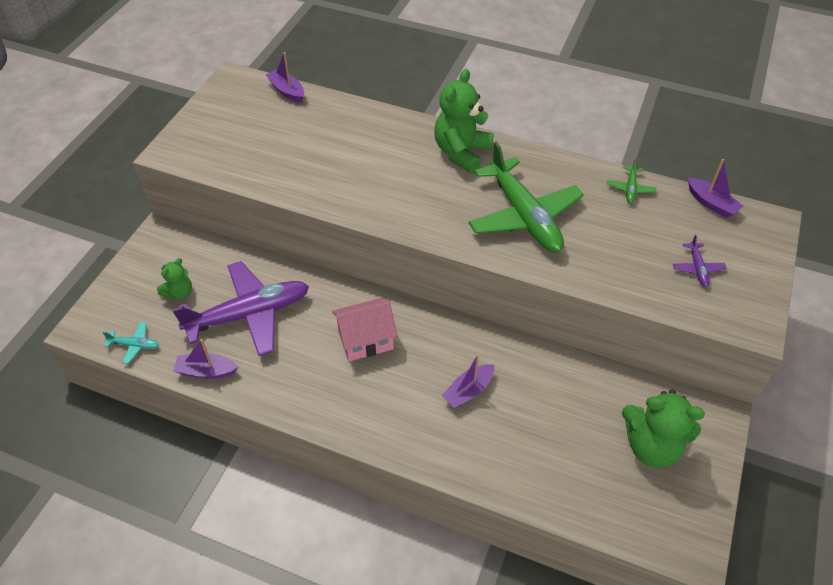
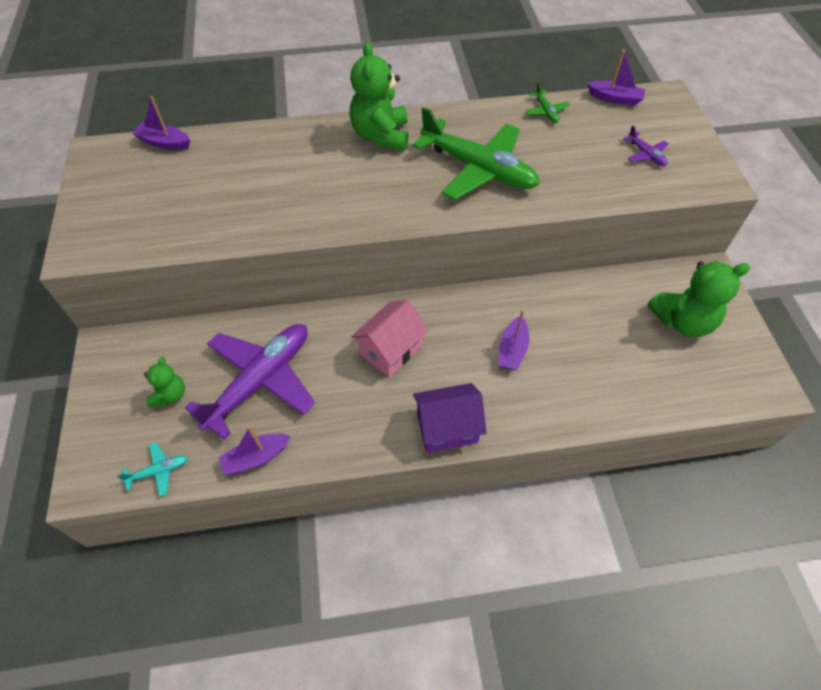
camera: 30 degrees left, 5 degrees up
none -> purple house [413,383,487,453]

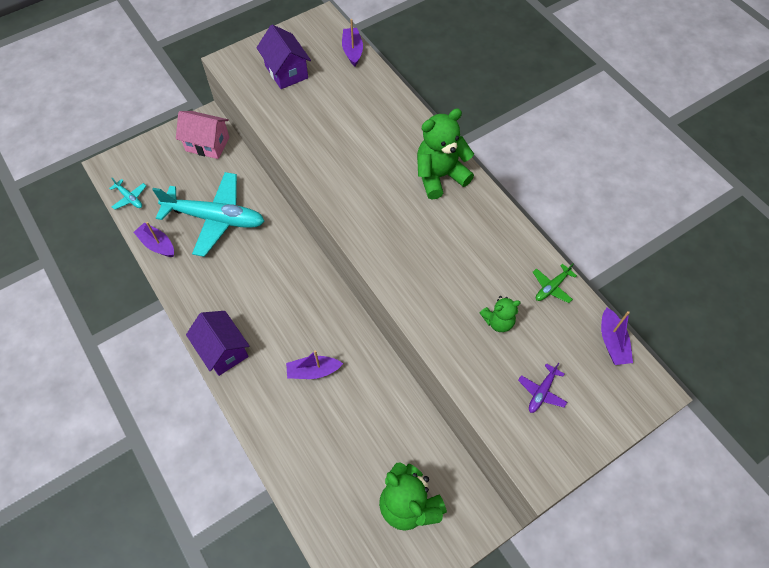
camera: 65 degrees right, 5 degrees up
green teddy bear [144,357,185,407] -> green teddy bear moved to [480,296,521,332]
purple plane [185,324,315,440] -> turquoise plane [152,172,265,257]
pink house [351,300,429,377] -> pink house moved to [176,111,229,159]
green plane [412,107,540,200] -> none
none -> purple house [256,25,311,89]

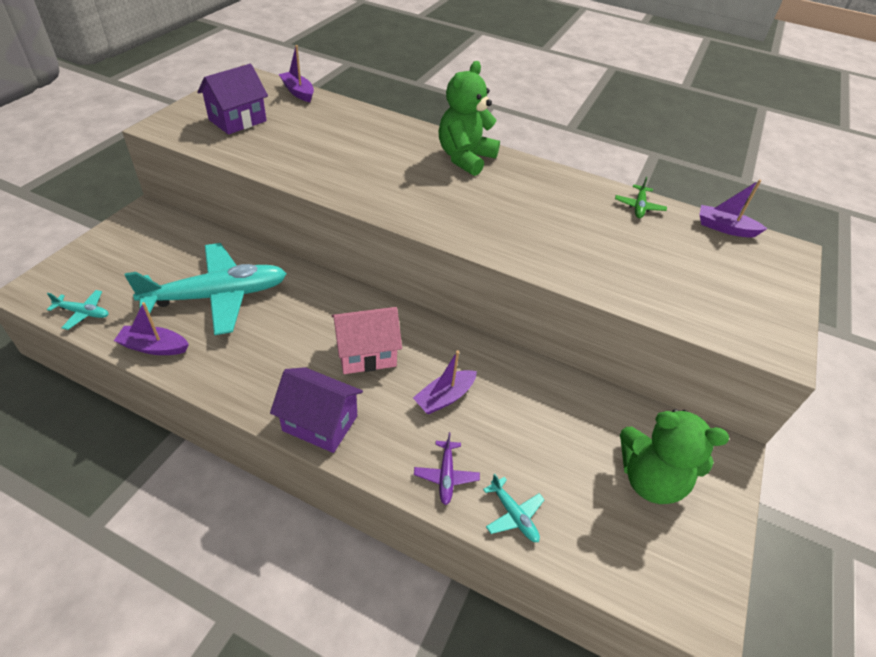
camera: 35 degrees left, 15 degrees down
pink house [176,111,229,159] -> pink house moved to [332,307,402,374]
purple house [256,25,311,89] -> purple house turned 75 degrees counterclockwise [197,64,268,135]
green teddy bear [480,296,521,332] -> none
purple plane [518,363,567,413] -> purple plane moved to [414,432,480,505]
purple boat [601,308,633,365] -> purple boat turned 150 degrees clockwise [699,180,767,238]
none -> turquoise plane [483,474,545,542]

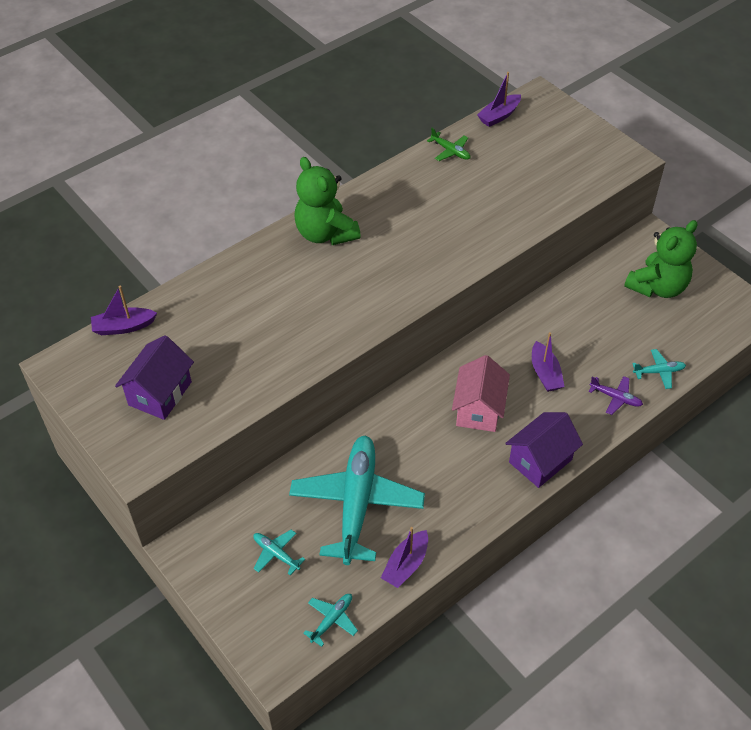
camera: 60 degrees left, 5 degrees up
purple house [197,64,268,135] -> purple house turned 45 degrees clockwise [115,335,194,420]
none -> turquoise plane [253,529,305,575]

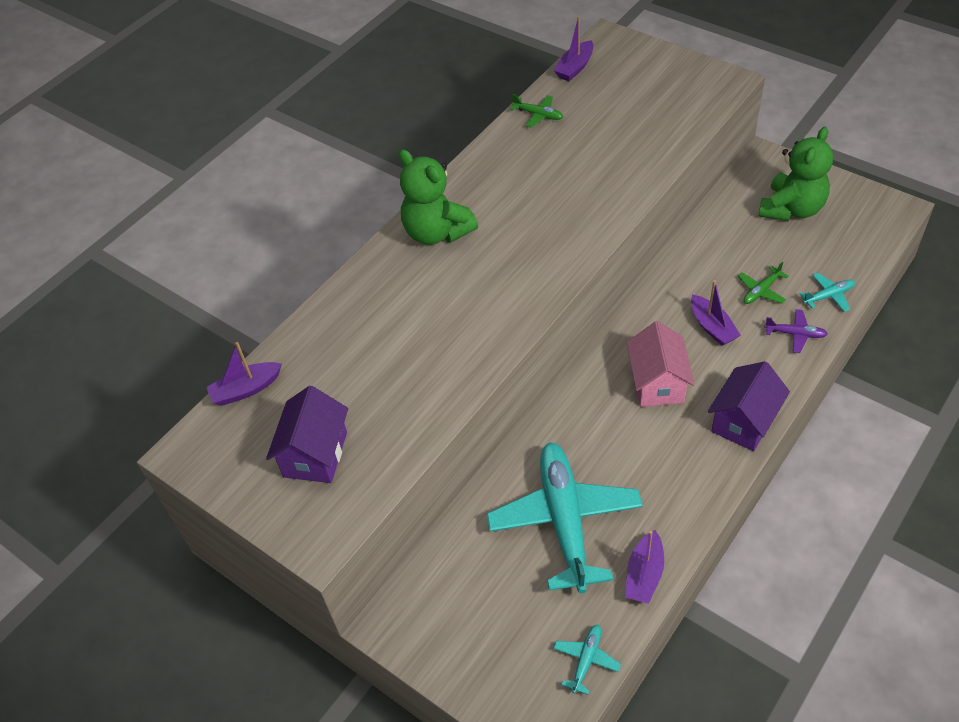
camera: 10 degrees left, 0 degrees up
turquoise plane [253,529,305,575] -> none
none -> green plane [738,262,789,304]

